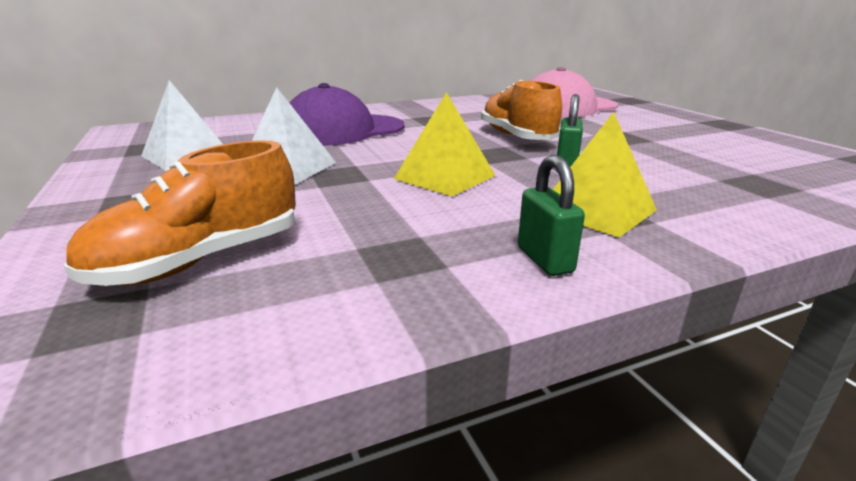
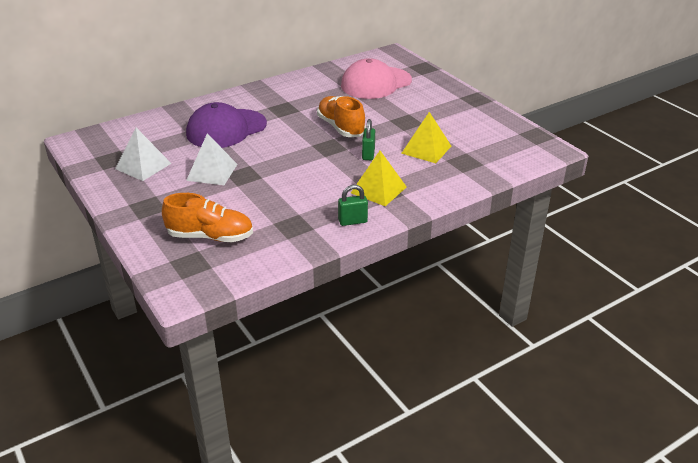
camera: 10 degrees left, 10 degrees up
orange shoe [64,140,296,286] -> orange shoe turned 120 degrees counterclockwise [162,193,253,242]
yellow pyramid [394,92,496,196] -> yellow pyramid moved to [401,112,451,163]
green padlock [518,155,585,276] -> green padlock turned 75 degrees counterclockwise [338,185,368,226]

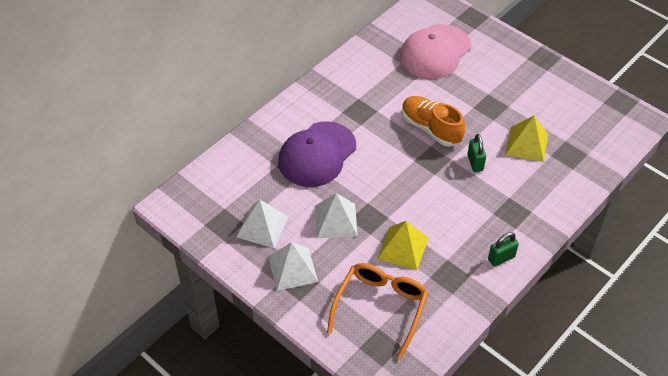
camera: 15 degrees left, 15 degrees up
orange shoe [162,193,253,242] -> orange glasses [327,263,428,360]
yellow pyramid [351,151,407,206] -> yellow pyramid moved to [377,221,428,270]
none -> white pyramid [268,242,318,291]

